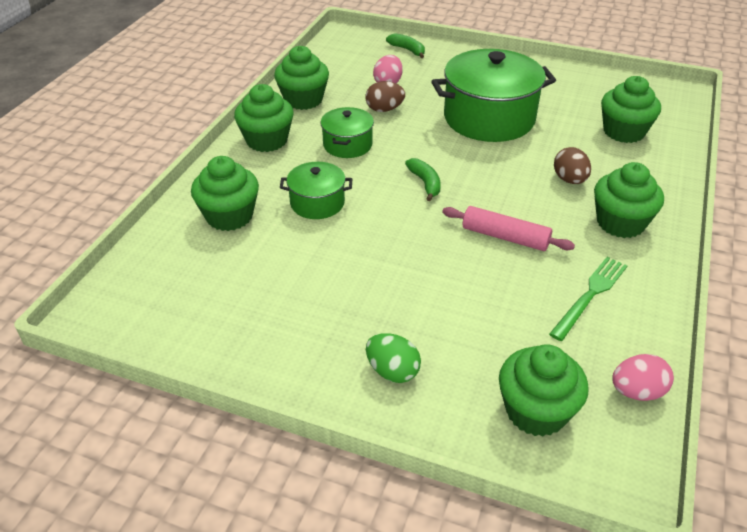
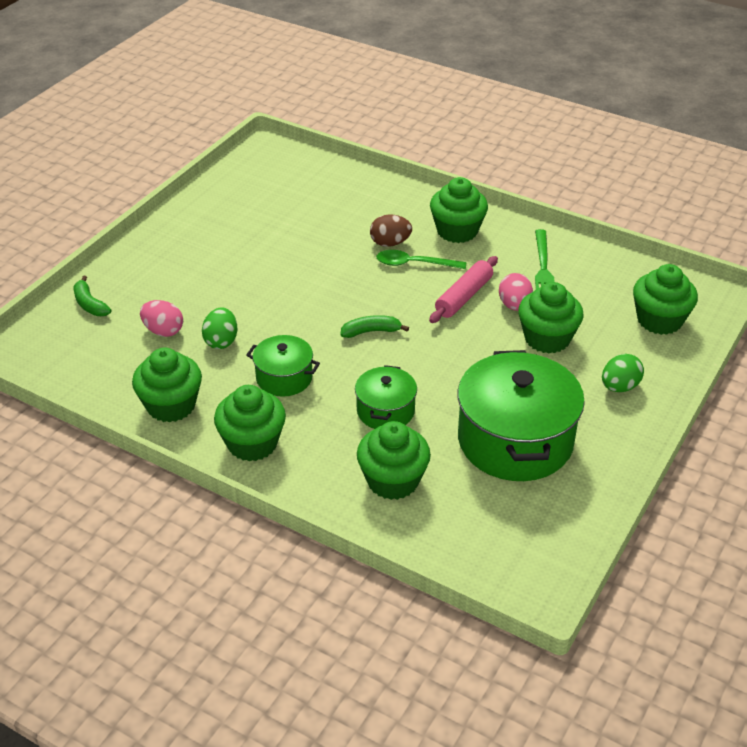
camera: 80 degrees left, 0 degrees up
brown egg [366,81,405,112] -> green egg [202,307,237,349]
green banana [386,33,425,58] -> green banana turned 90 degrees counterclockwise [74,276,111,316]
green pot [431,49,556,142] -> green pot moved to [458,350,585,481]
green fork [549,257,627,341] -> green fork turned 135 degrees counterclockwise [535,229,555,289]
green cupcake [601,76,661,143] -> green cupcake moved to [518,282,584,353]
pink egg [612,354,674,401] -> pink egg moved to [499,273,533,311]
none -> green spoon [376,250,466,269]

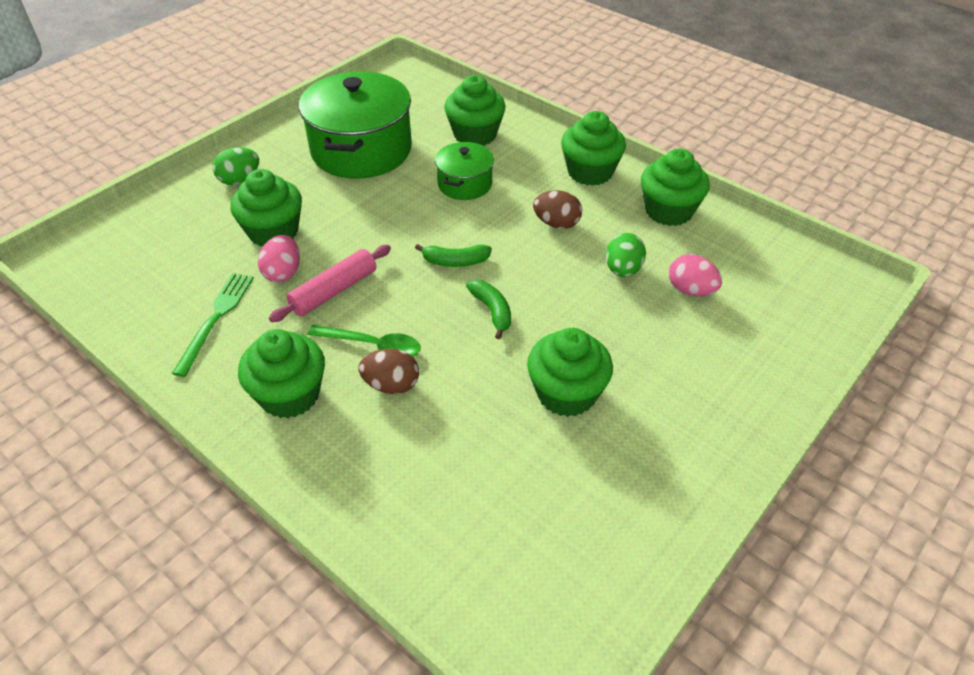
camera: 170 degrees left, 5 degrees up
green banana [74,276,111,316] -> green banana moved to [466,280,511,339]
green pot [246,335,320,397] -> brown egg [533,190,582,229]
green cupcake [633,264,698,335] -> green cupcake moved to [527,328,613,417]

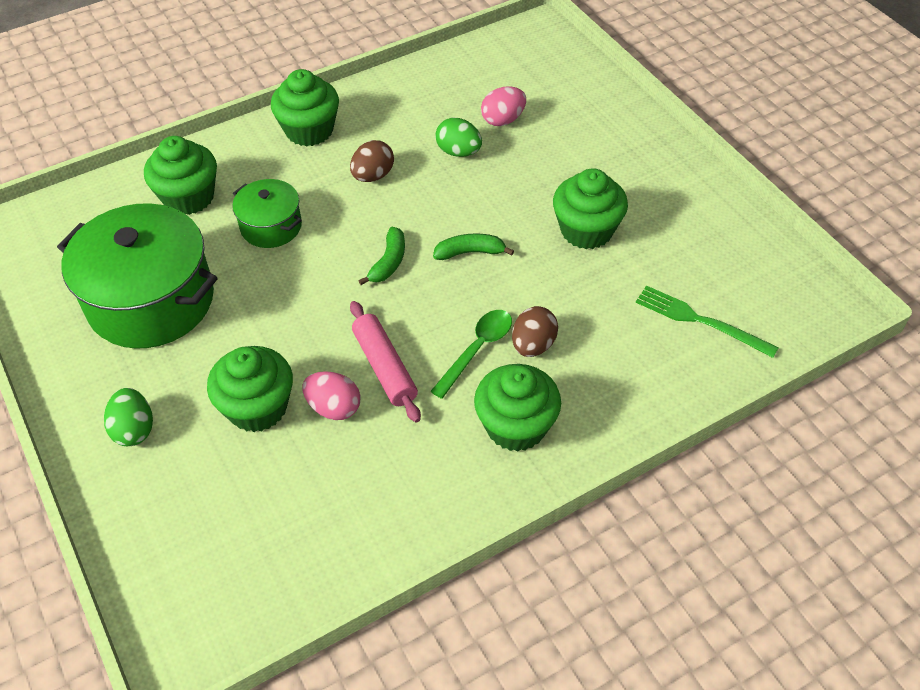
camera: 70 degrees left, 5 degrees up
green fork [172,273,254,377] -> green fork moved to [636,285,779,358]
green cupcake [641,149,710,226] -> none

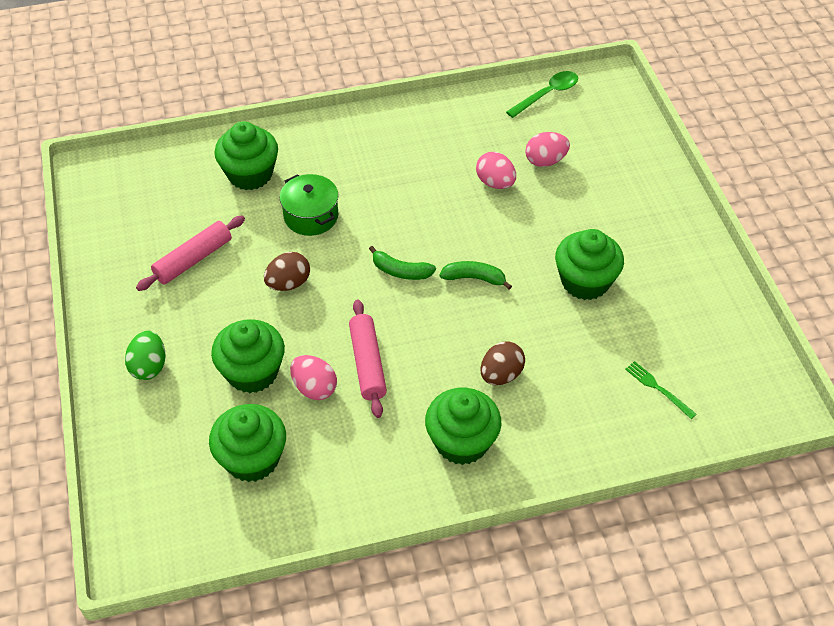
camera: 15 degrees right, 0 degrees up
green pot [57,203,218,349] -> pink rolling pin [136,215,245,291]
green cupcake [271,69,339,147] -> green cupcake moved to [209,404,286,482]
brown egg [350,140,394,182] -> brown egg moved to [264,252,310,291]
green banana [358,227,405,285] -> green banana turned 75 degrees clockwise [369,246,436,280]
green spoon [430,310,512,399] -> green spoon moved to [506,71,578,118]
green egg [435,118,482,157] -> pink egg [476,152,516,189]
green fork [636,285,779,358] -> green fork [625,361,697,419], size x0.62

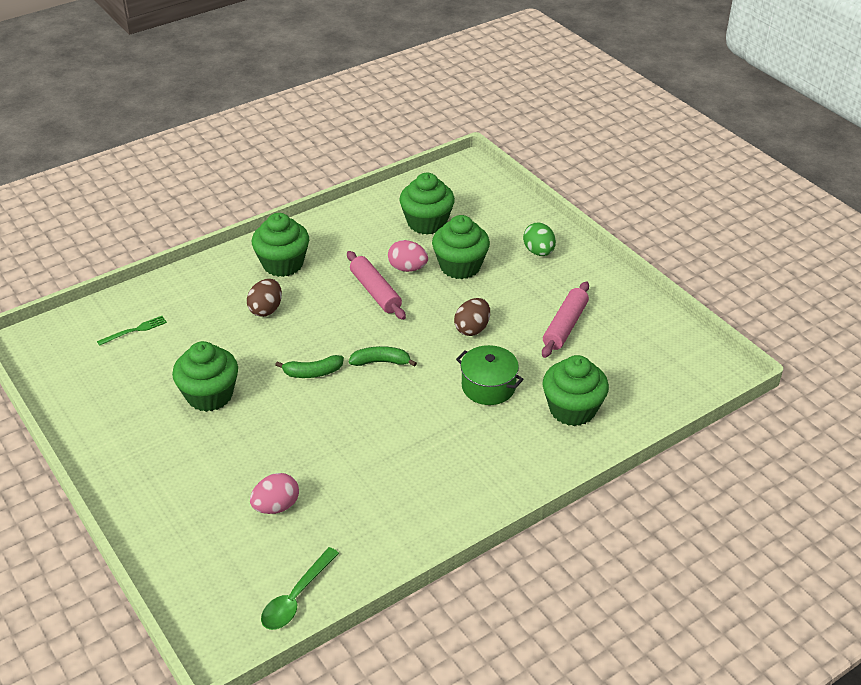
camera: 160 degrees right, 10 degrees down
pink egg [476,152,516,189] -> none
green fork [625,361,697,419] -> green fork turned 60 degrees counterclockwise [97,316,167,346]

